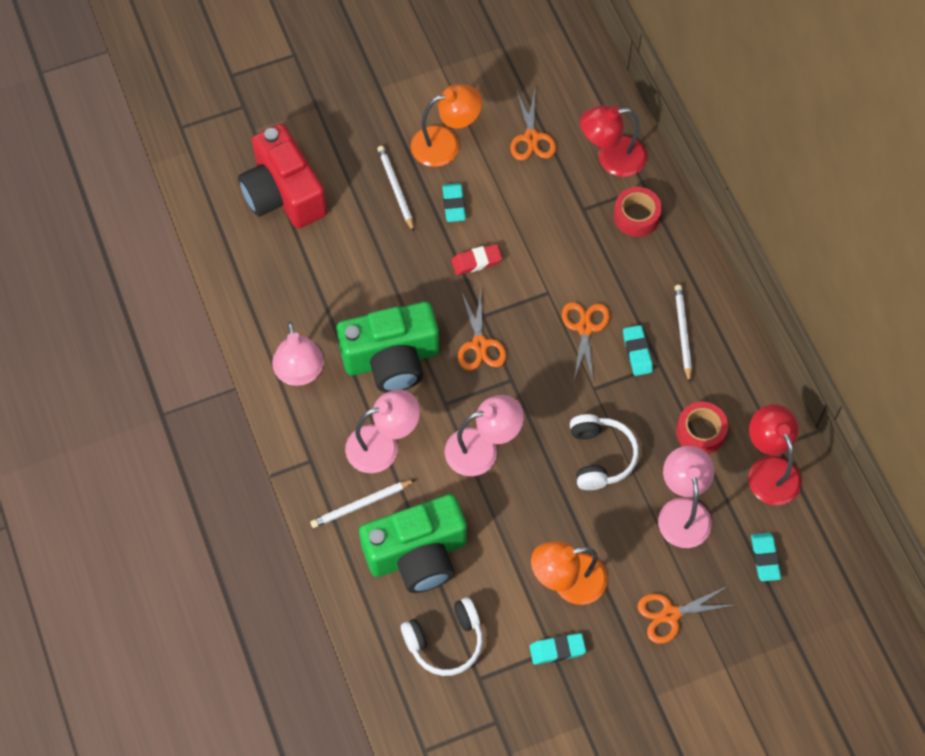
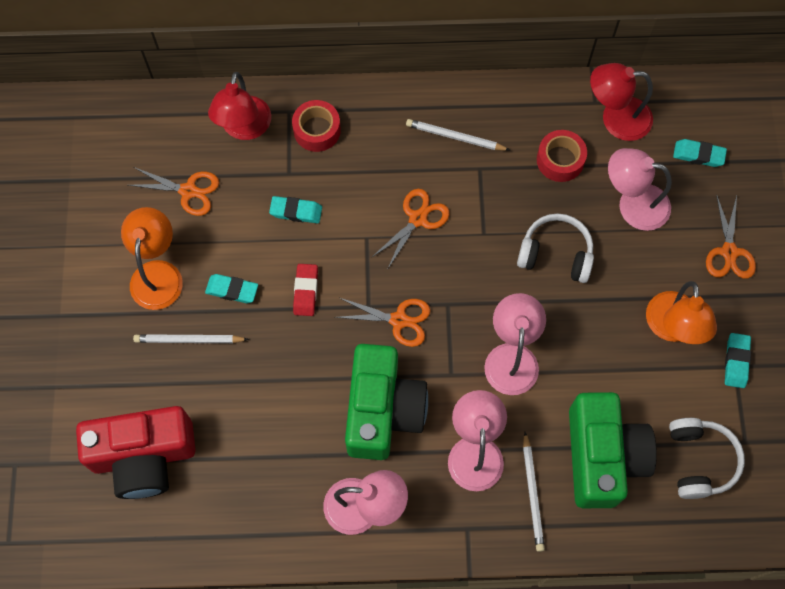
camera: 70 degrees left, 5 degrees up
orange scissors [562,302,610,384] -> orange scissors turned 105 degrees clockwise [371,189,450,270]
turquoise eraser [623,325,653,376] -> turquoise eraser moved to [269,196,322,223]

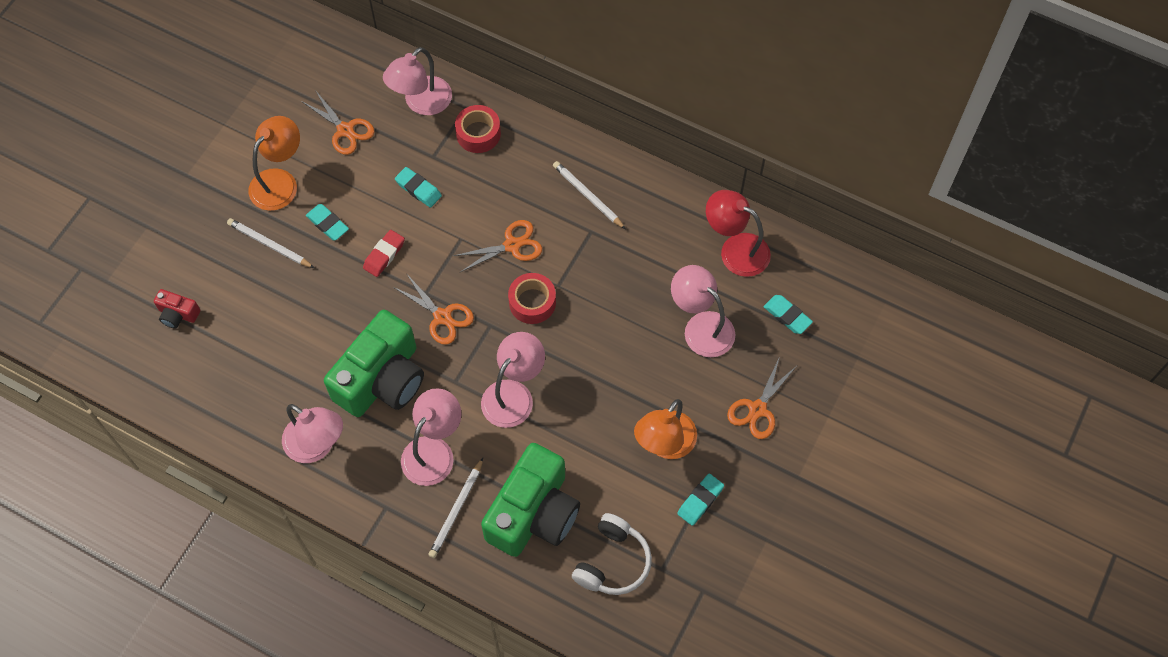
camera: 30 degrees right, 5 degrees down
red camera [76,406,196,499] -> red camera [154,289,200,328], size x0.43
red lamp [208,72,271,140] -> pink lamp [383,47,452,115]
white headphones [517,213,594,283] -> none
red tape [537,130,587,182] -> red tape moved to [508,273,556,324]

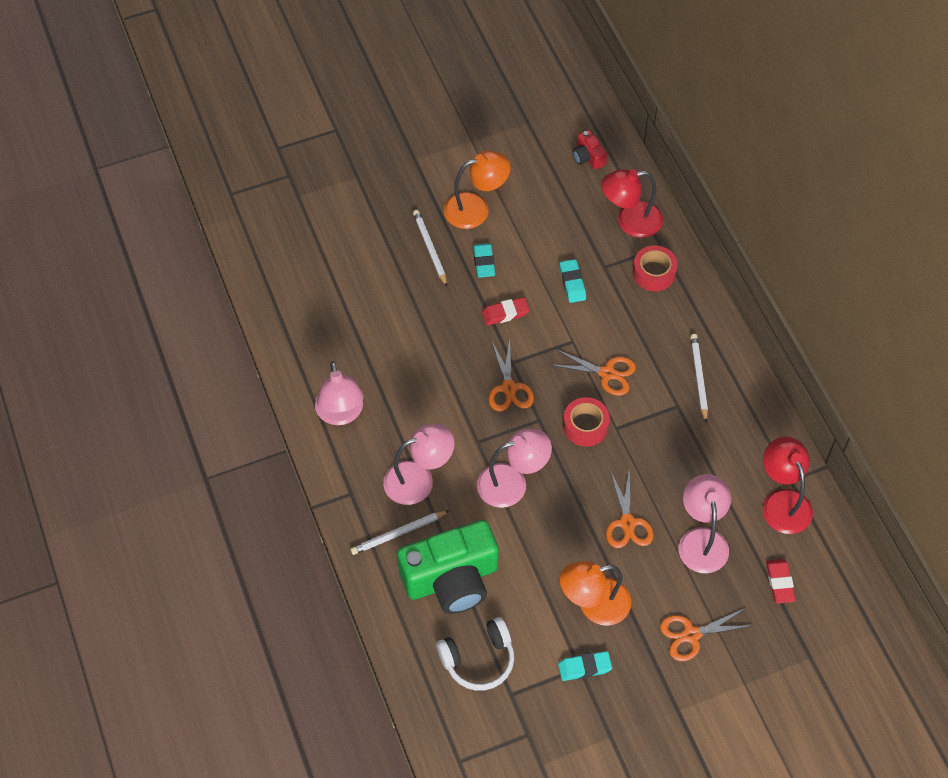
camera: 40 degrees right, 5 degrees down
red camera [154,289,200,328] -> red camera moved to [572,130,607,170]
orange scissors [301,90,375,155] -> orange scissors moved to [606,468,654,548]
green camera [324,310,424,417] -> none
pink lamp [383,47,452,115] -> red lamp [601,169,663,238]
turquoise eraser [764,295,813,334] -> red eraser [766,559,796,603]

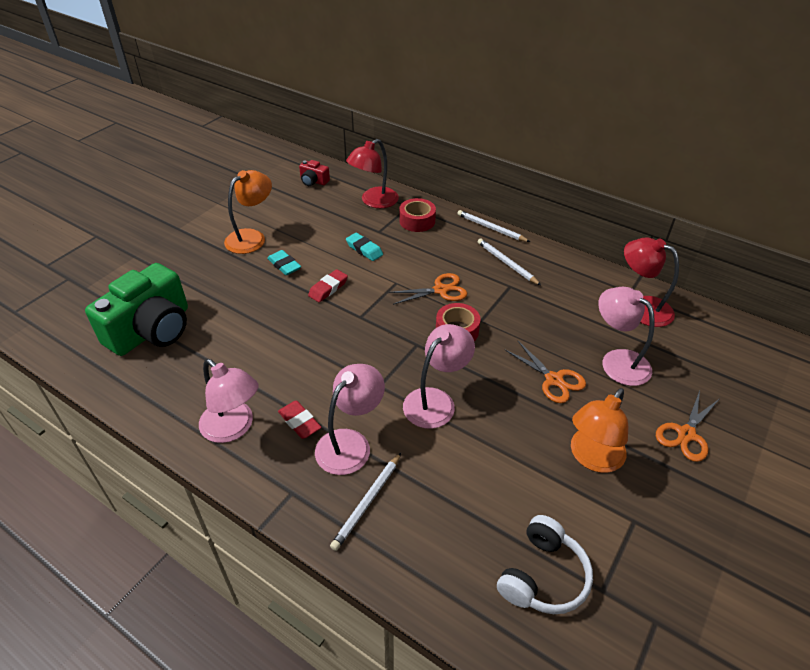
camera: 35 degrees left, 15 degrees down
green camera [397,520,499,614] -> green camera moved to [85,263,188,356]
white pencil [413,210,447,287] -> white pencil moved to [457,210,530,242]
orange scissors [489,339,534,412] -> none
turquoise eraser [558,651,612,681] -> none
red eraser [766,559,796,603] -> red eraser moved to [278,401,321,439]

